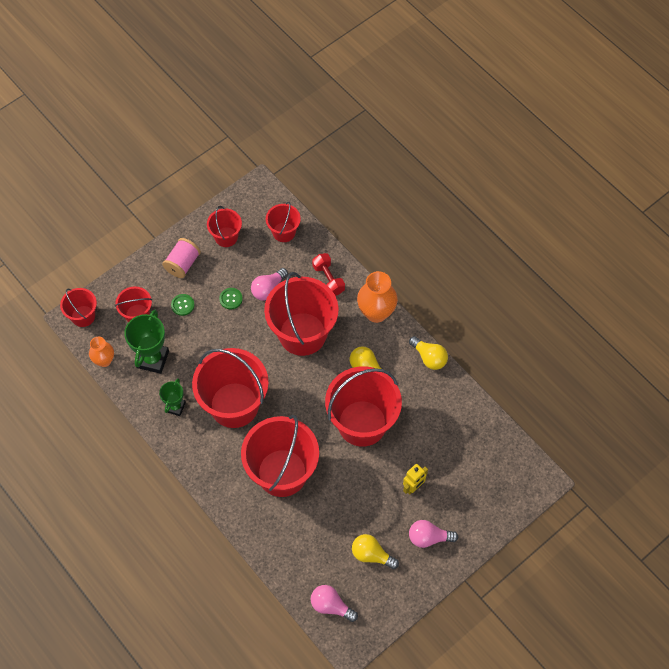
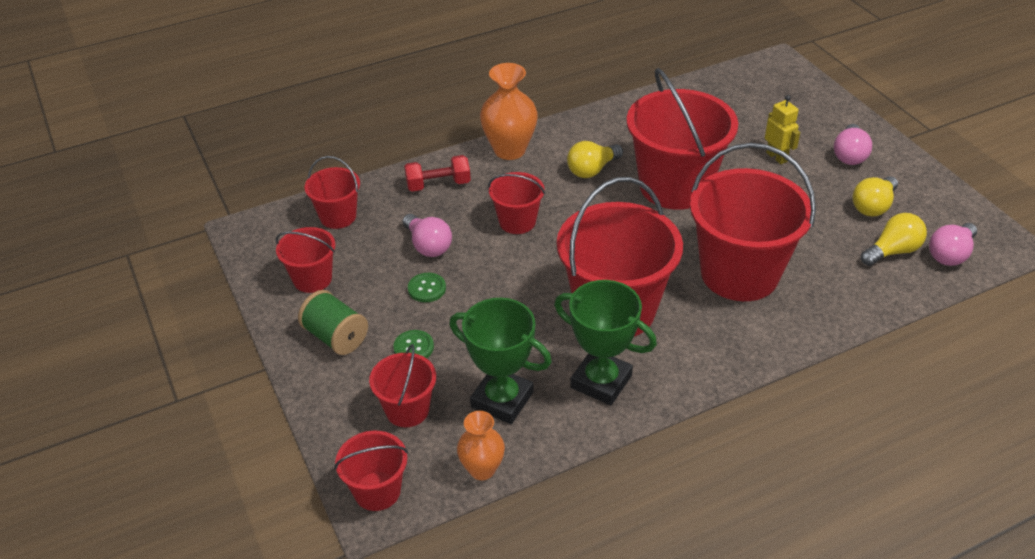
camera: 75 degrees left, 20 degrees down
green trophy [159,378,186,416] -> green trophy [554,280,657,405], size x1.68
pink spool [162,238,201,278] -> green spool [298,290,368,355]
red bucket [264,272,339,356] -> red bucket [488,172,545,234], size x0.50
yellow light bulb [409,336,448,370] -> yellow light bulb moved to [861,213,927,266]

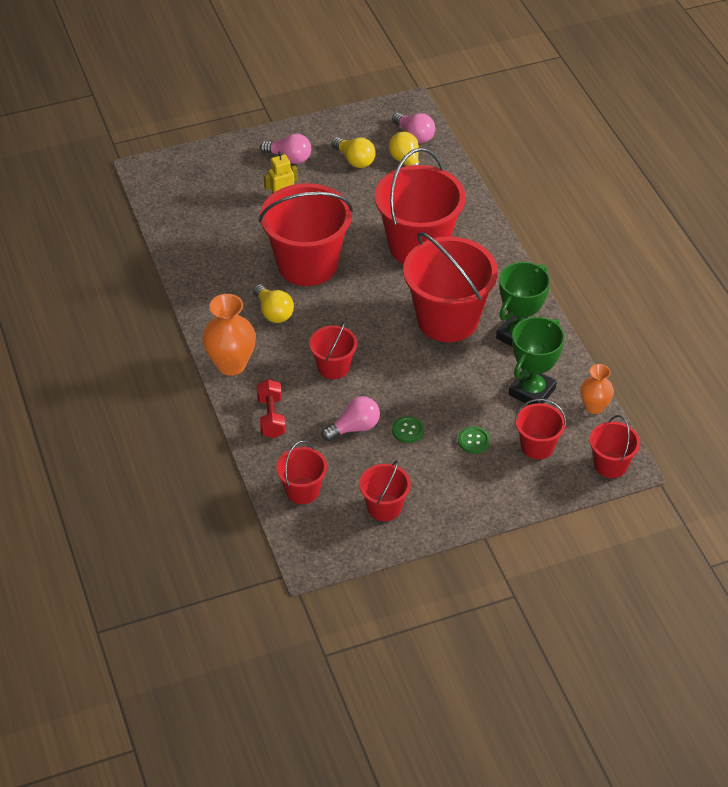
camera: 85 degrees left, 5 degrees up
green spool [298,290,368,355] -> none

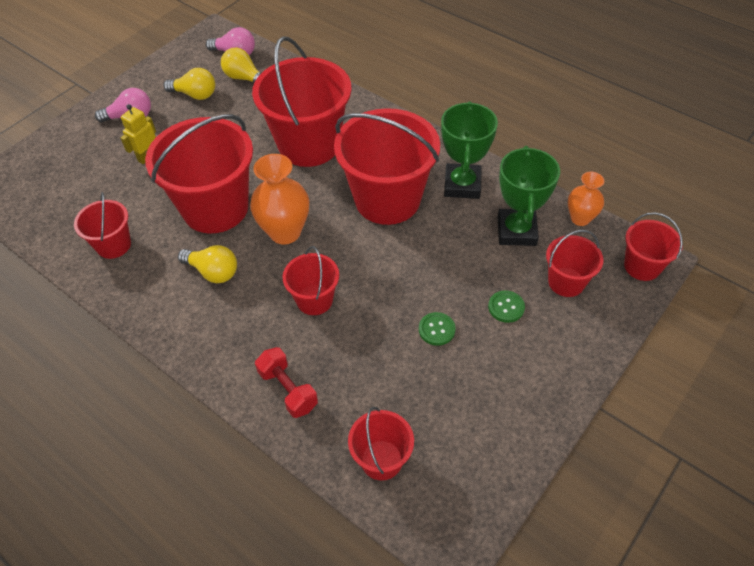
camera: 30 degrees left, 5 degrees up
orange vase [202,294,256,376] -> orange vase moved to [250,154,309,244]
pink light bulb [322,396,380,441] -> none
red bucket [359,460,411,521] -> red bucket moved to [74,192,131,259]

